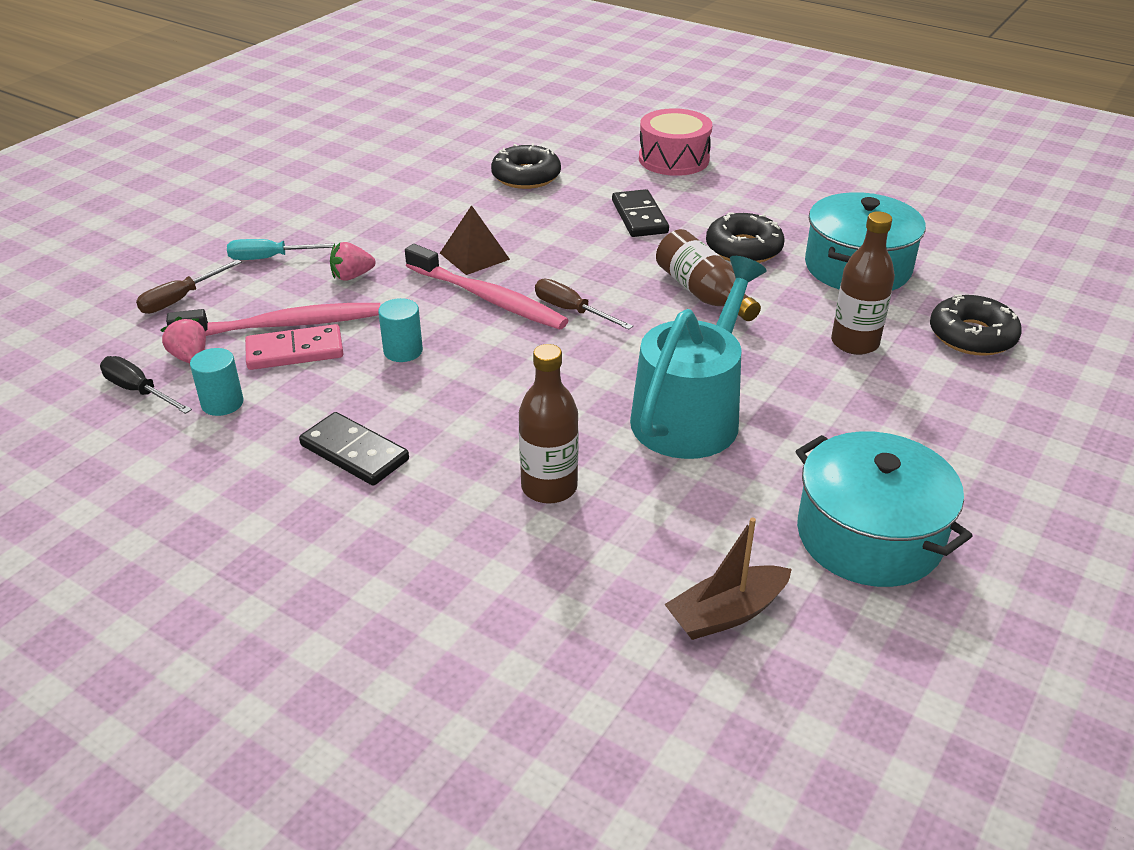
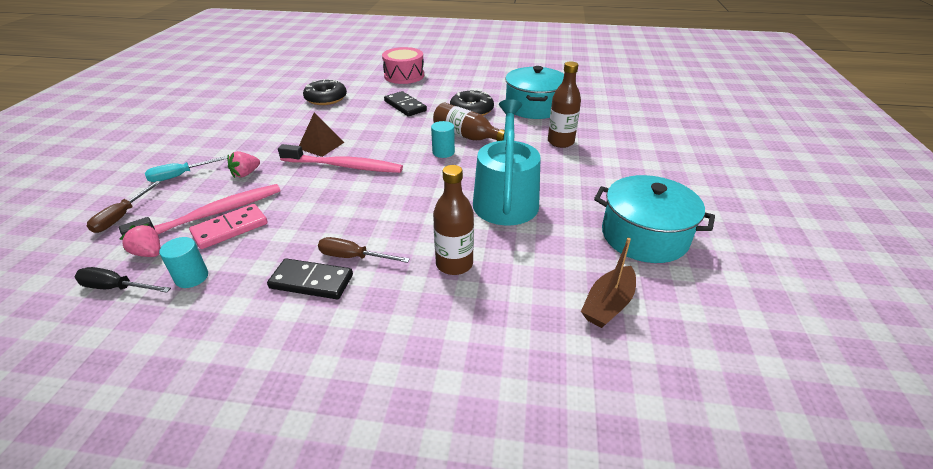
camera: 25 degrees left, 0 degrees up
turquoise cylinder [378,298,423,362] -> turquoise cylinder moved to [431,121,455,158]
brown screwdriver [535,279,633,330] -> brown screwdriver moved to [318,237,410,263]
black donut [930,294,1022,356] -> none

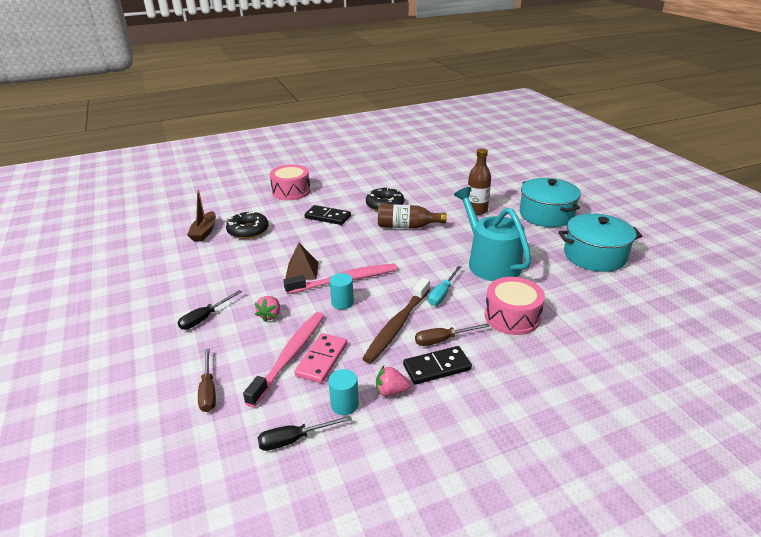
camera: 30 degrees left, 5 degrees down
pink strawberry [119,223,160,257] -> pink strawberry moved to [376,366,410,396]
turquoise screwdriver [145,156,227,182] -> turquoise screwdriver moved to [428,266,461,306]
turquoise cylinder [431,121,455,158] -> turquoise cylinder moved to [330,273,354,310]
brown bottle [433,165,474,275] -> pink drum [485,277,545,335]
turquoise pot [505,66,564,119] -> turquoise pot moved to [520,178,581,227]
brown boat [581,238,636,328] -> brown boat moved to [187,189,216,242]
none -> black screwdriver [178,290,242,330]
none -> brown toothbrush [362,278,430,363]

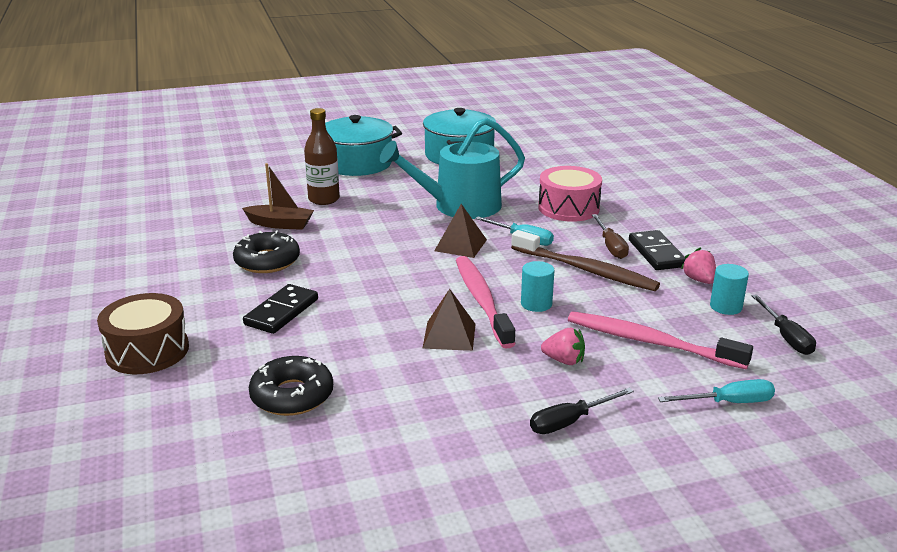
camera: 85 degrees left, 5 degrees down
black screwdriver [178,290,242,330] -> black screwdriver turned 105 degrees clockwise [530,388,634,434]
brown boat [187,189,216,242] -> brown boat moved to [242,163,314,230]
brown screwdriver [198,349,216,412] -> turquoise screwdriver [658,379,775,403]
pink drum [269,164,311,200] -> brown drum [97,293,189,374]
pink domino [294,333,347,383] -> none
pink strawberry [376,366,410,396] -> pink strawberry turned 150 degrees clockwise [681,248,716,284]
brown bottle [378,204,447,228] -> none
none -> brown pyramid [434,204,487,258]

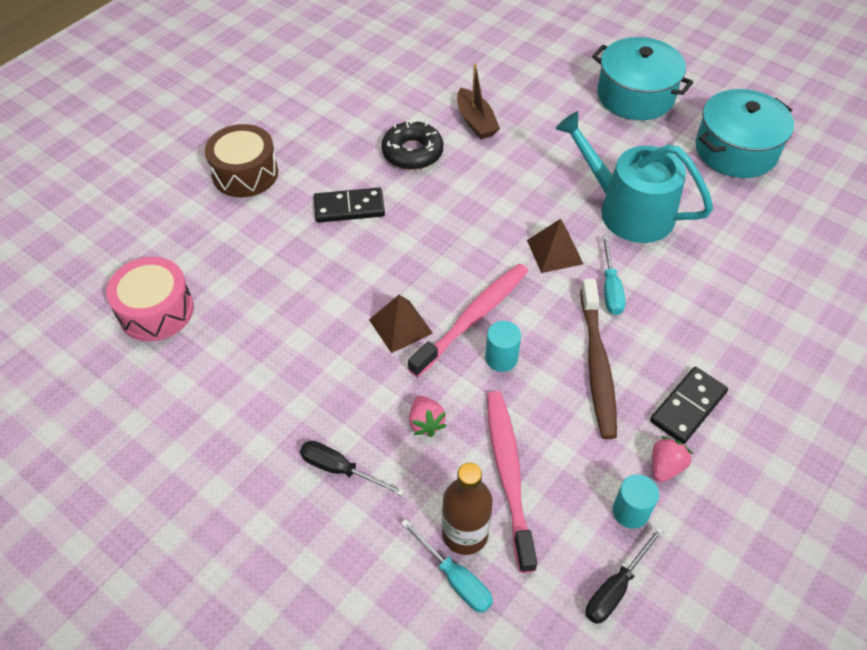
camera: 55 degrees right, 25 degrees up
black donut [249,356,333,416] -> none
brown bottle [304,108,340,205] -> brown bottle moved to [442,463,493,555]
pink drum [538,166,602,222] -> pink drum moved to [106,257,194,341]
brown screwdriver [592,214,629,259] -> none

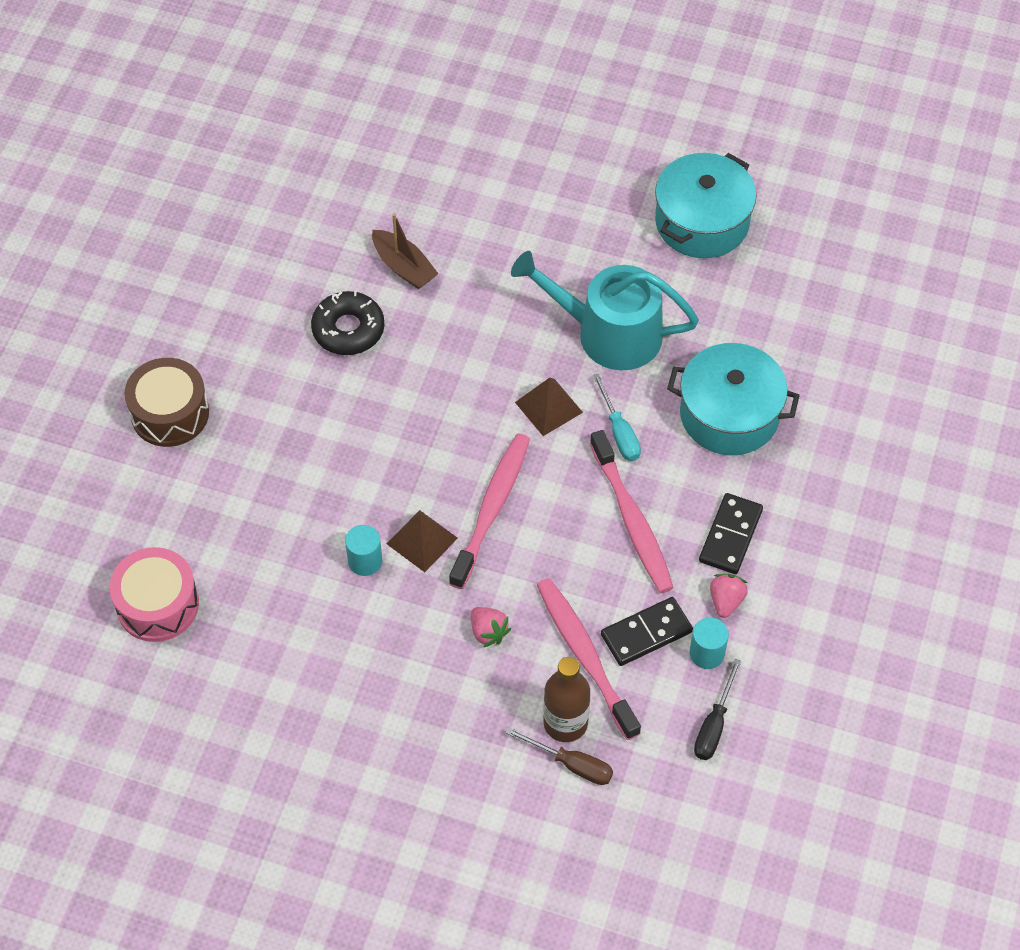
camera: 20 degrees left, 5 degrees up
black screwdriver [300,441,405,496] -> none
black domino [314,187,385,223] -> black domino moved to [601,597,693,666]
turquoise screwdriver [401,519,493,613] -> brown screwdriver [505,727,613,785]
turquoise cylinder [485,321,521,372] -> turquoise cylinder moved to [345,525,382,576]
brown toothbrush [580,279,617,439] -> pink toothbrush [590,430,674,593]
turquoise pot [592,37,694,120] -> turquoise pot moved to [667,343,800,455]

